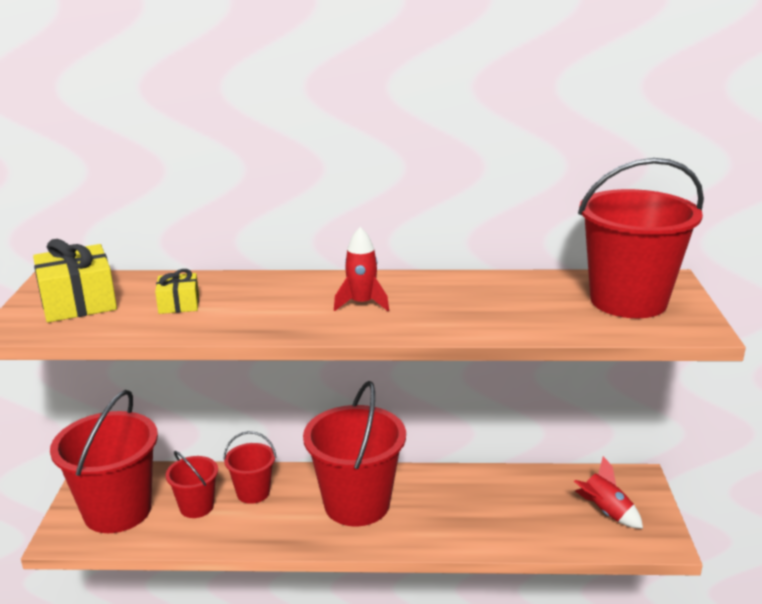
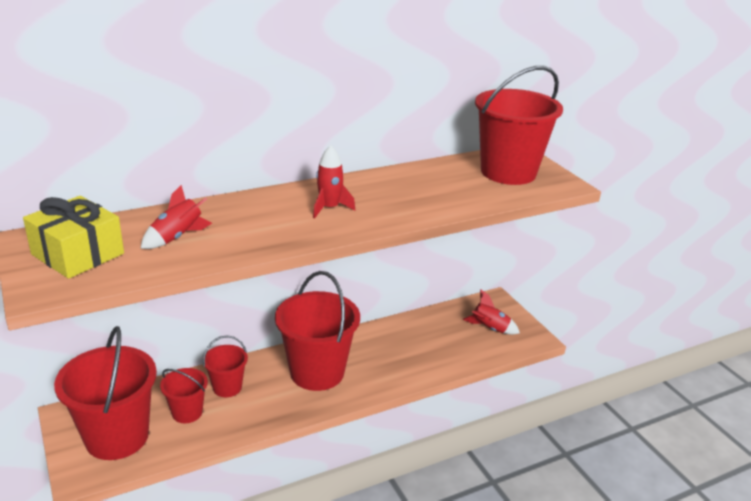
camera: 30 degrees left, 5 degrees up
yellow gift [155,269,199,314] -> red rocket [140,185,212,249]

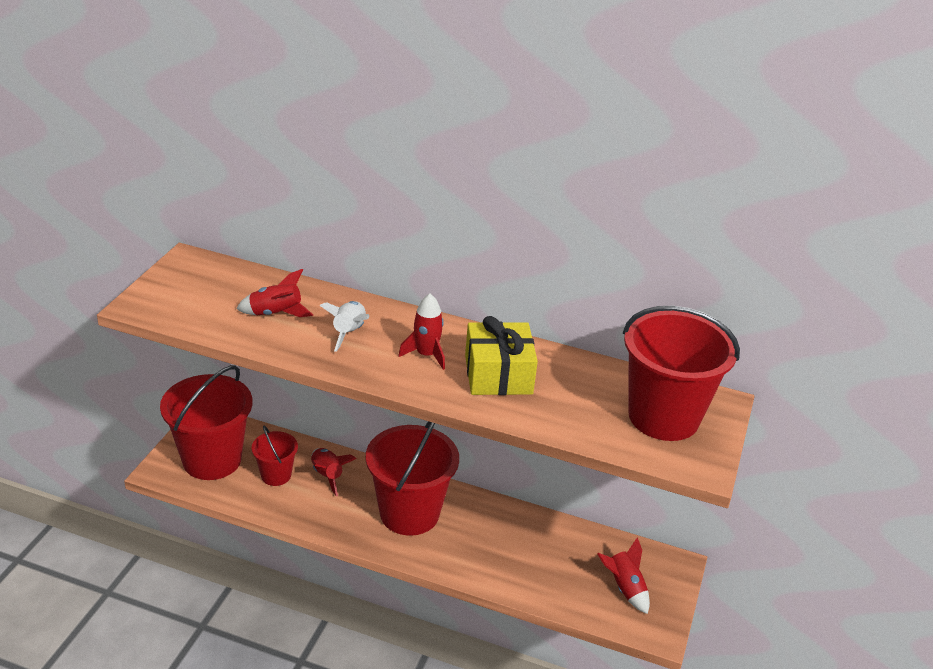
camera: 45 degrees right, 5 degrees up
yellow gift [23,196,124,279] -> yellow gift moved to [465,316,538,395]
red bucket [203,335,248,397] -> red rocket [311,448,357,496]
none -> white rocket [320,301,370,352]

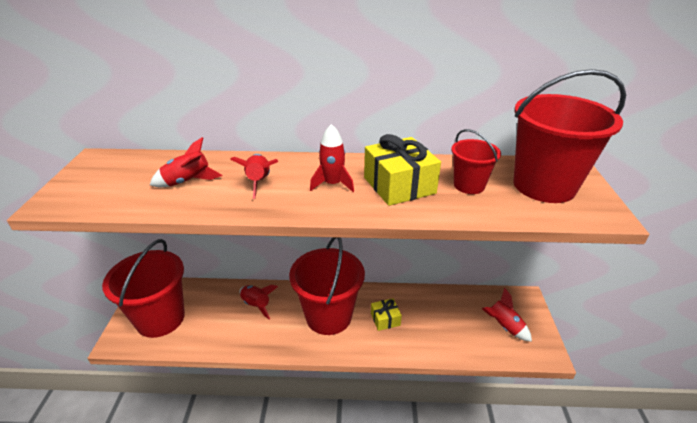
camera: 15 degrees left, 0 degrees up
red bucket [251,425,298,486] -> red bucket moved to [451,129,501,194]
white rocket [320,301,370,352] -> red rocket [230,154,278,199]
none -> yellow gift [371,298,402,331]

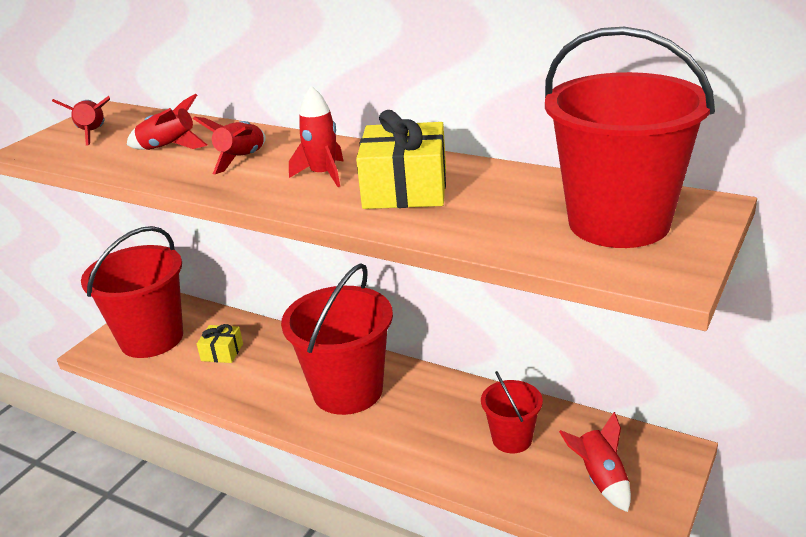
camera: 30 degrees right, 5 degrees down
red rocket [239,285,278,320] -> red rocket moved to [52,96,110,146]
yellow gift [371,298,402,331] -> yellow gift moved to [197,324,243,363]
red bucket [451,129,501,194] -> red bucket moved to [481,371,543,453]

